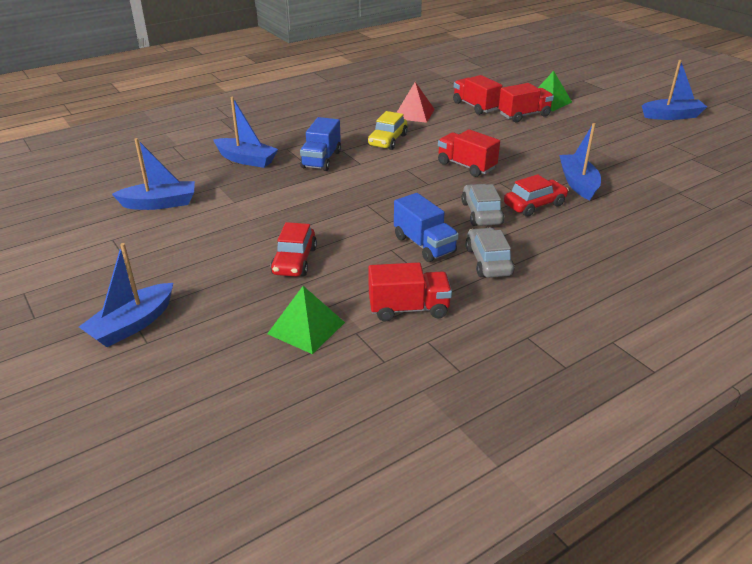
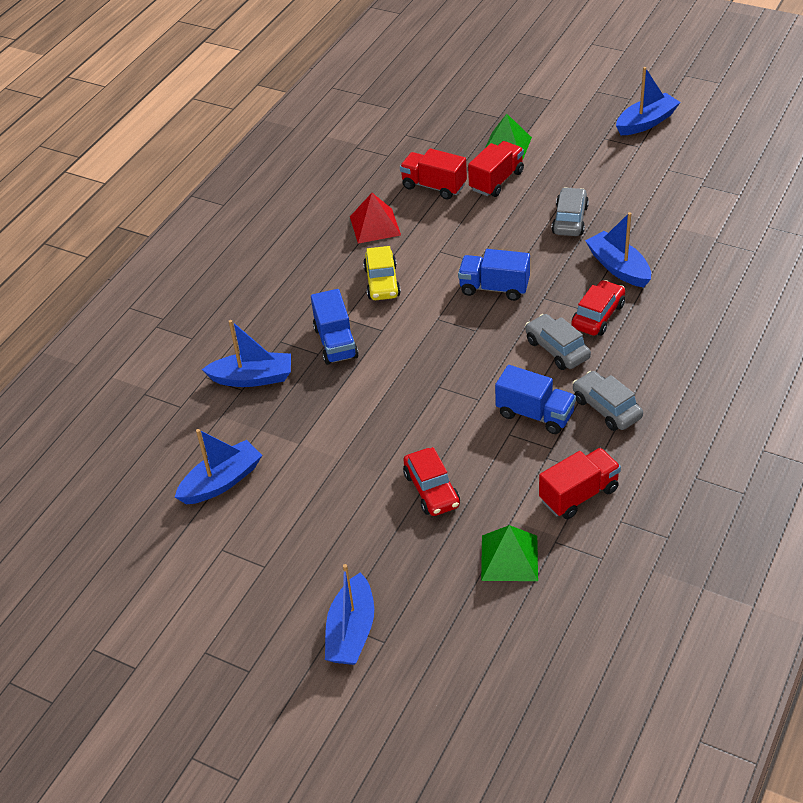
camera: 25 degrees left, 10 degrees up
red truck [438,129,500,177] -> blue truck [458,249,530,301]
none -> grey car [551,187,589,236]

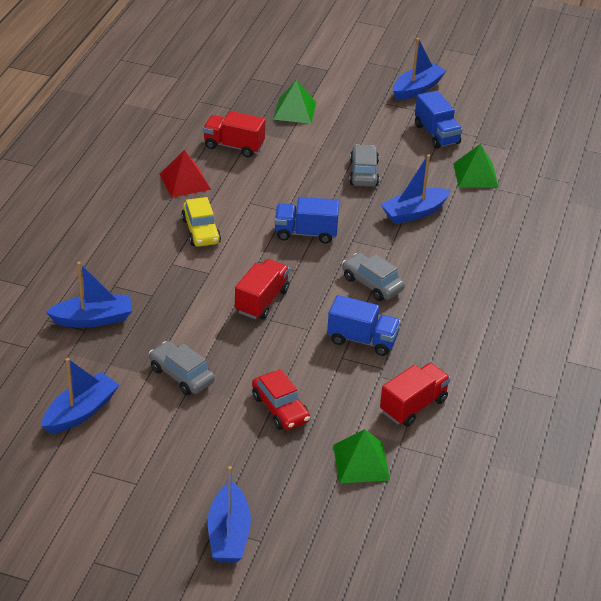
camera: 15 degrees left, 5 degrees down
blue truck [311,289,359,365] -> blue truck moved to [415,91,463,149]
red truck [468,141,524,197] -> red truck moved to [235,259,290,320]
red car [571,280,625,336] -> none
grey car [572,371,643,431] -> grey car moved to [149,341,215,395]
blue boat [585,212,651,288] -> blue boat turned 75 degrees counterclockwise [381,154,451,224]
none -> green pyramid [453,144,499,188]

